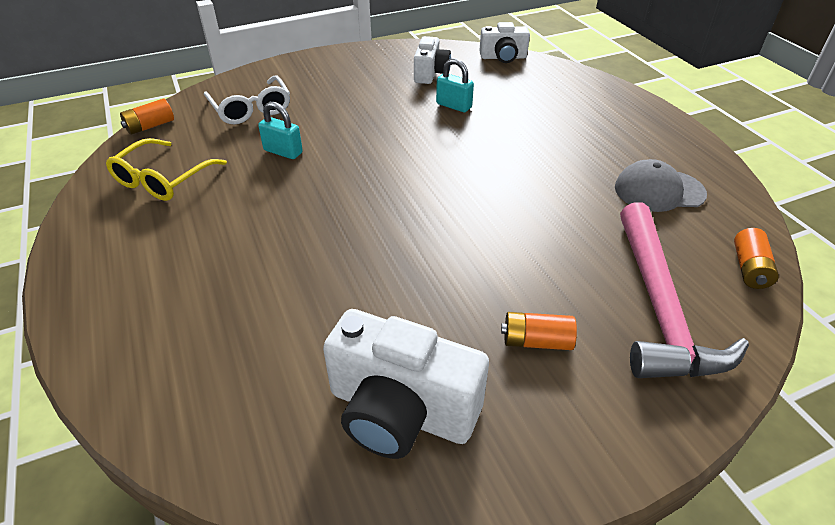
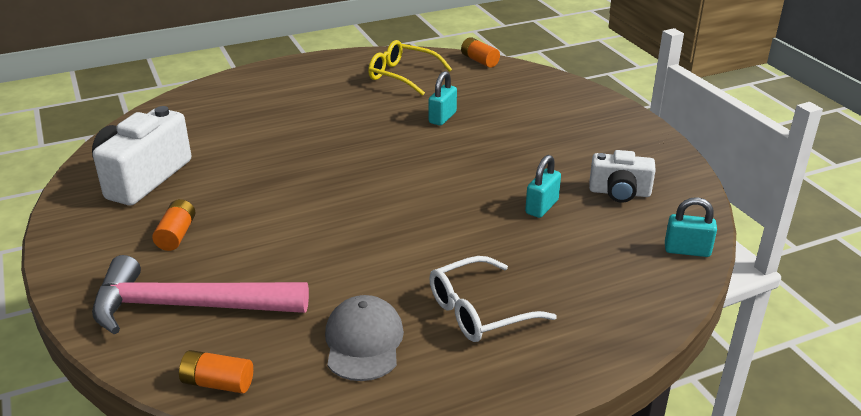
camera: 90 degrees right, 10 degrees down
white glasses [204,75,290,124] -> white glasses moved to [429,256,557,342]
white camera [479,22,530,63] -> turquoise padlock [665,197,717,257]

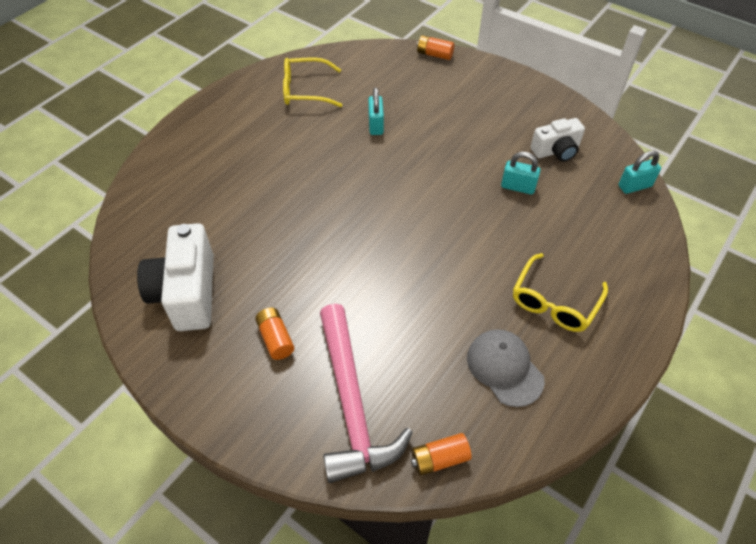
camera: 30 degrees left, 20 degrees up
pink hammer [92,255,309,335] -> pink hammer turned 75 degrees counterclockwise [320,304,413,483]
white glasses [429,256,557,342] -> yellow glasses [513,253,608,332]
orange battery [461,37,500,68] -> orange battery moved to [417,35,454,60]
turquoise padlock [525,155,561,218] -> turquoise padlock turned 75 degrees counterclockwise [501,152,541,195]

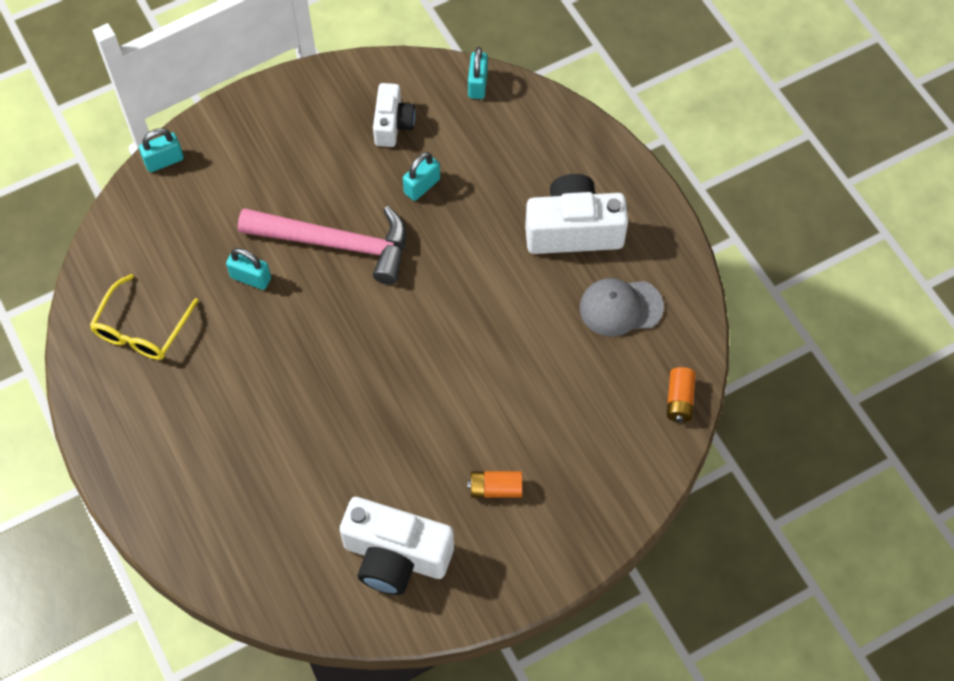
camera: 65 degrees left, 10 degrees up
pink hammer [320,304,413,483] -> pink hammer moved to [238,206,406,285]
orange battery [417,35,454,60] -> turquoise padlock [139,128,184,172]
yellow glasses [513,253,608,332] -> white camera [525,174,628,254]

